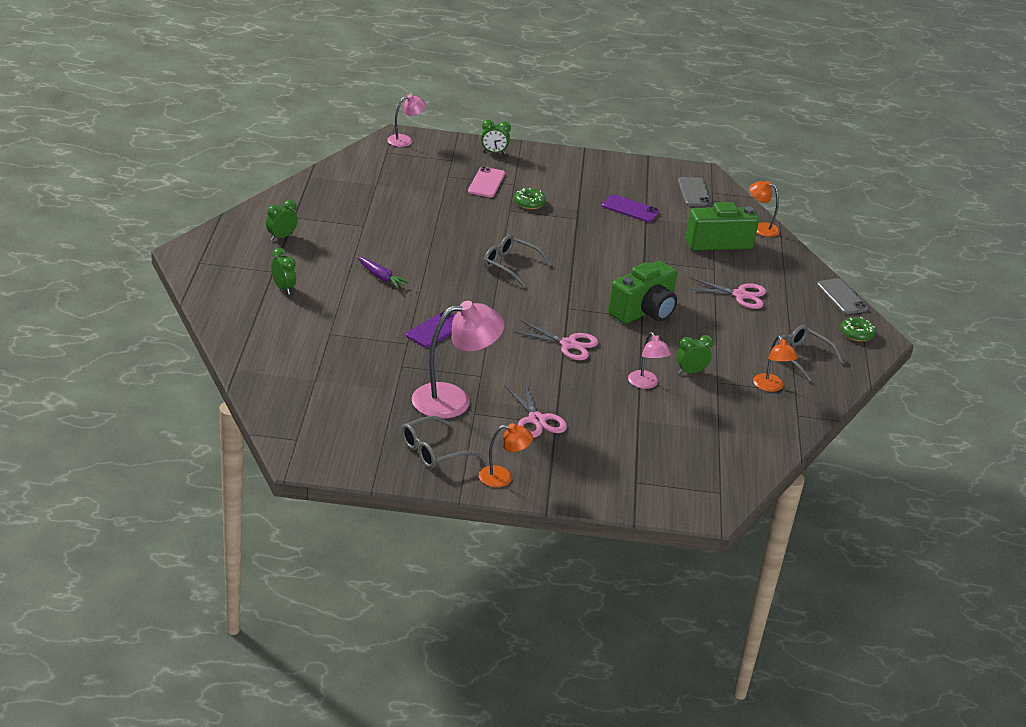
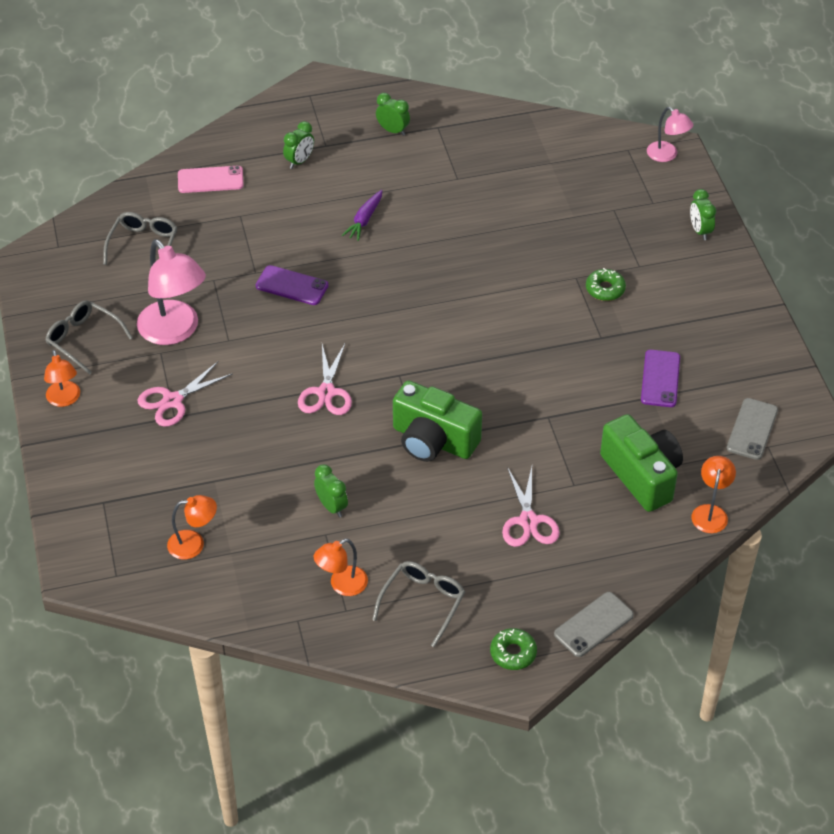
camera: 75 degrees right, 15 degrees up
pink phone [468,166,505,198] -> pink phone moved to [178,166,244,193]
grey glasses [484,235,551,287] -> grey glasses moved to [103,212,178,265]
pink lamp [628,332,671,389] -> none
grey phone [678,177,711,206] -> grey phone turned 45 degrees counterclockwise [727,398,778,460]
none -> orange lamp [167,495,217,560]

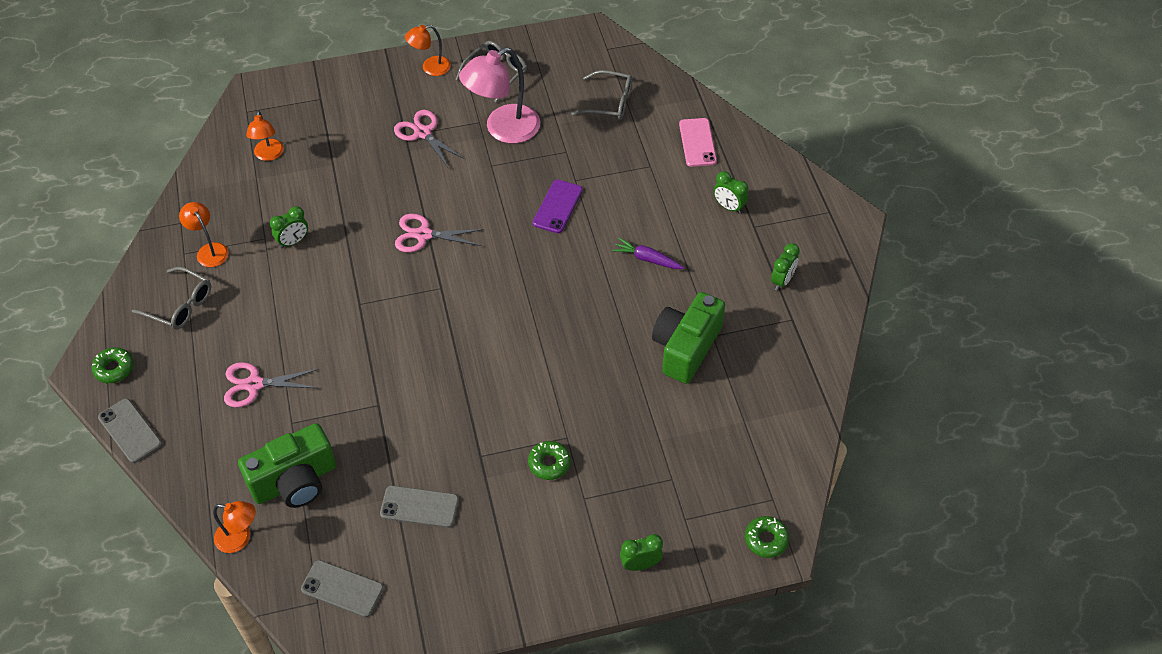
camera: 90 degrees right, 5 degrees up
green camera [393,380,482,462] -> green camera moved to [652,292,725,384]
purple phone [641,350,680,407] -> grey phone [380,485,459,528]
pink lamp [647,107,693,162] -> green donut [745,516,789,558]

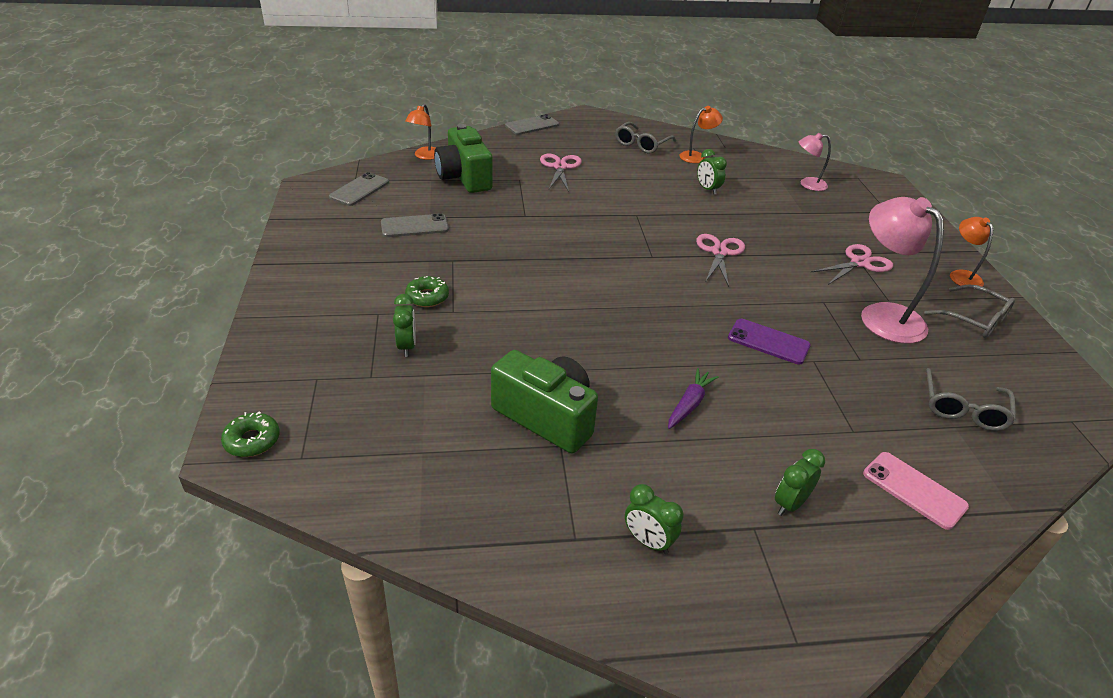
camera: 95 degrees right, 15 degrees down
green donut [92,347,134,383] -> none
orange lamp [246,110,284,161] -> pink lamp [799,133,831,191]
grey phone [380,485,459,528] -> grey phone turned 60 degrees clockwise [381,213,449,237]
green clock [620,534,663,571] -> green clock moved to [393,294,416,357]
pink phone [679,118,717,167] -> pink phone turned 45 degrees clockwise [863,452,969,530]

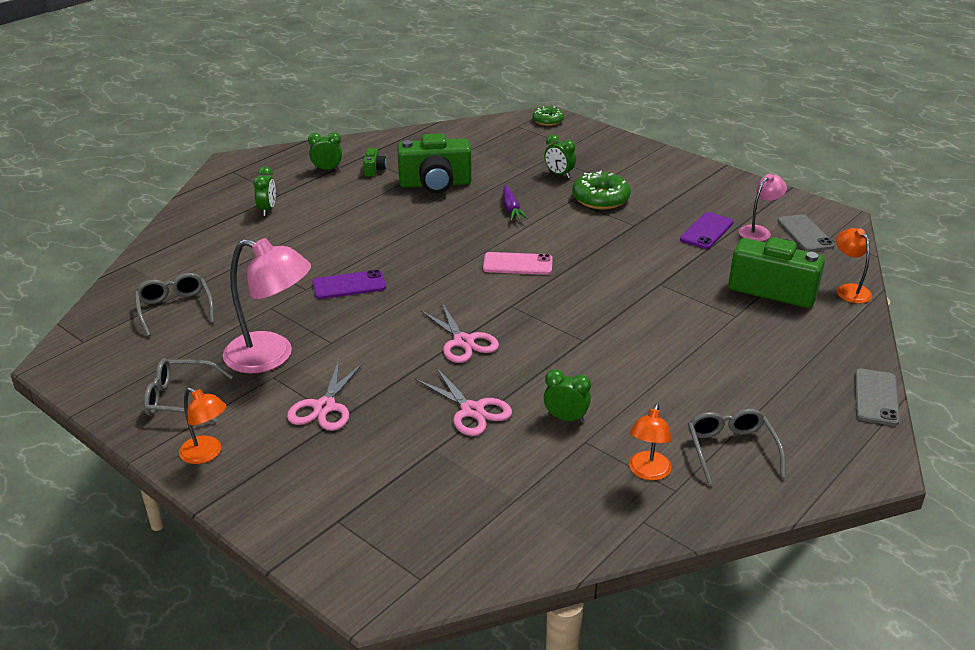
camera: 140 degrees right, 5 degrees down
grey phone [381,213,449,237] -> purple phone [680,212,734,249]
green donut [405,276,449,307] -> green donut [572,171,631,209], size x1.60
pink scissors [540,154,582,192] -> pink scissors moved to [415,367,512,436]
purple carrot [668,368,719,429] -> purple carrot moved to [503,186,528,221]
pink lamp [799,133,831,191] -> pink lamp moved to [739,174,787,241]
pink phone [863,452,969,530] -> pink phone moved to [483,252,553,275]
none -> green camera [363,148,386,177]

